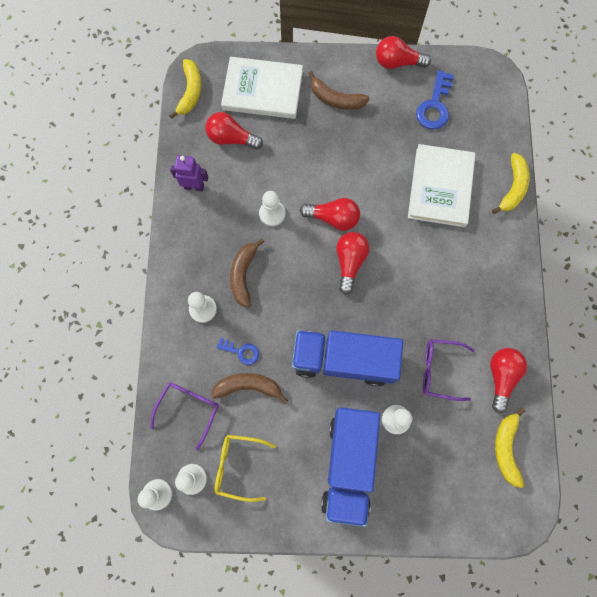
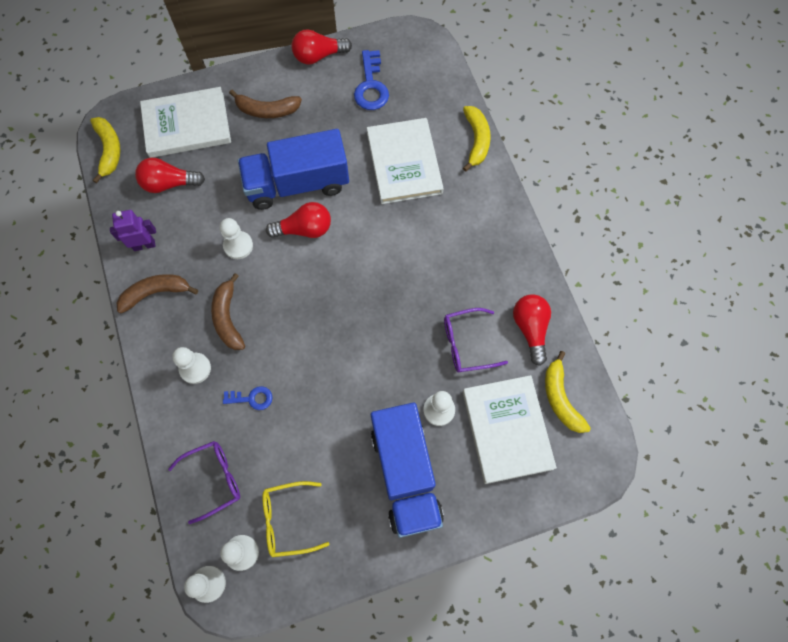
camera: 20 degrees left, 5 degrees down
purple glasses [151,382,218,450] -> purple glasses turned 60 degrees clockwise [168,441,240,524]
brown banana [211,373,288,404] -> brown banana moved to [117,274,198,313]
blue truck [292,330,403,386] -> blue truck moved to [238,129,349,210]
red light bulb [336,232,370,295] -> none
none -> white book [462,375,557,484]

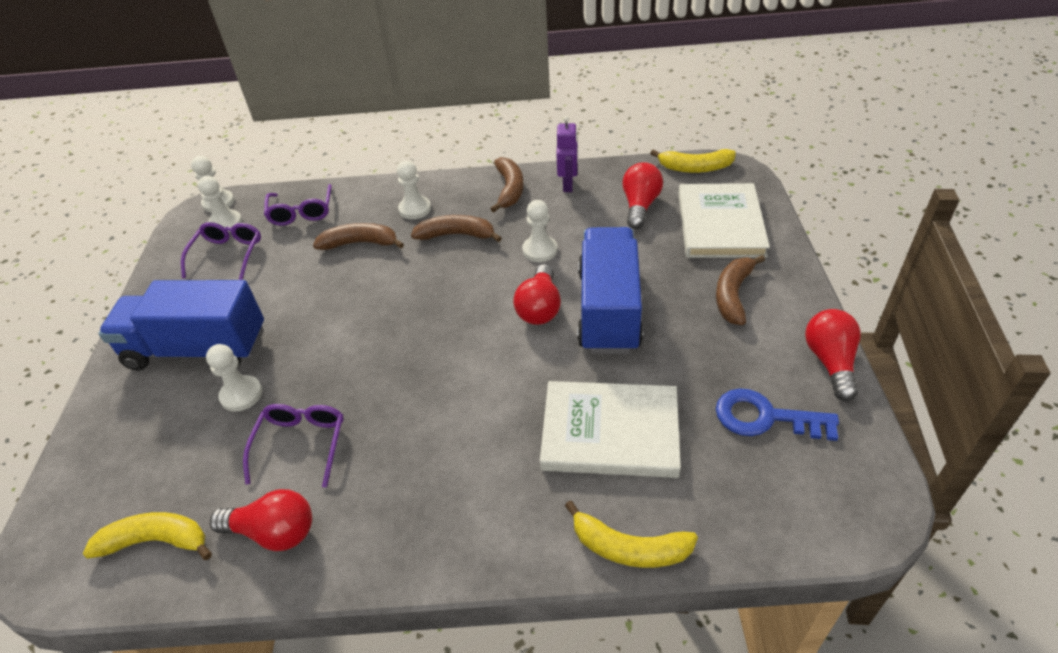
camera: 110 degrees right, 25 degrees down
blue key [223,386,273,410] -> brown banana [313,223,404,250]
yellow glasses [262,481,330,557] -> purple glasses [181,222,261,280]
white book [462,375,557,484] -> none

